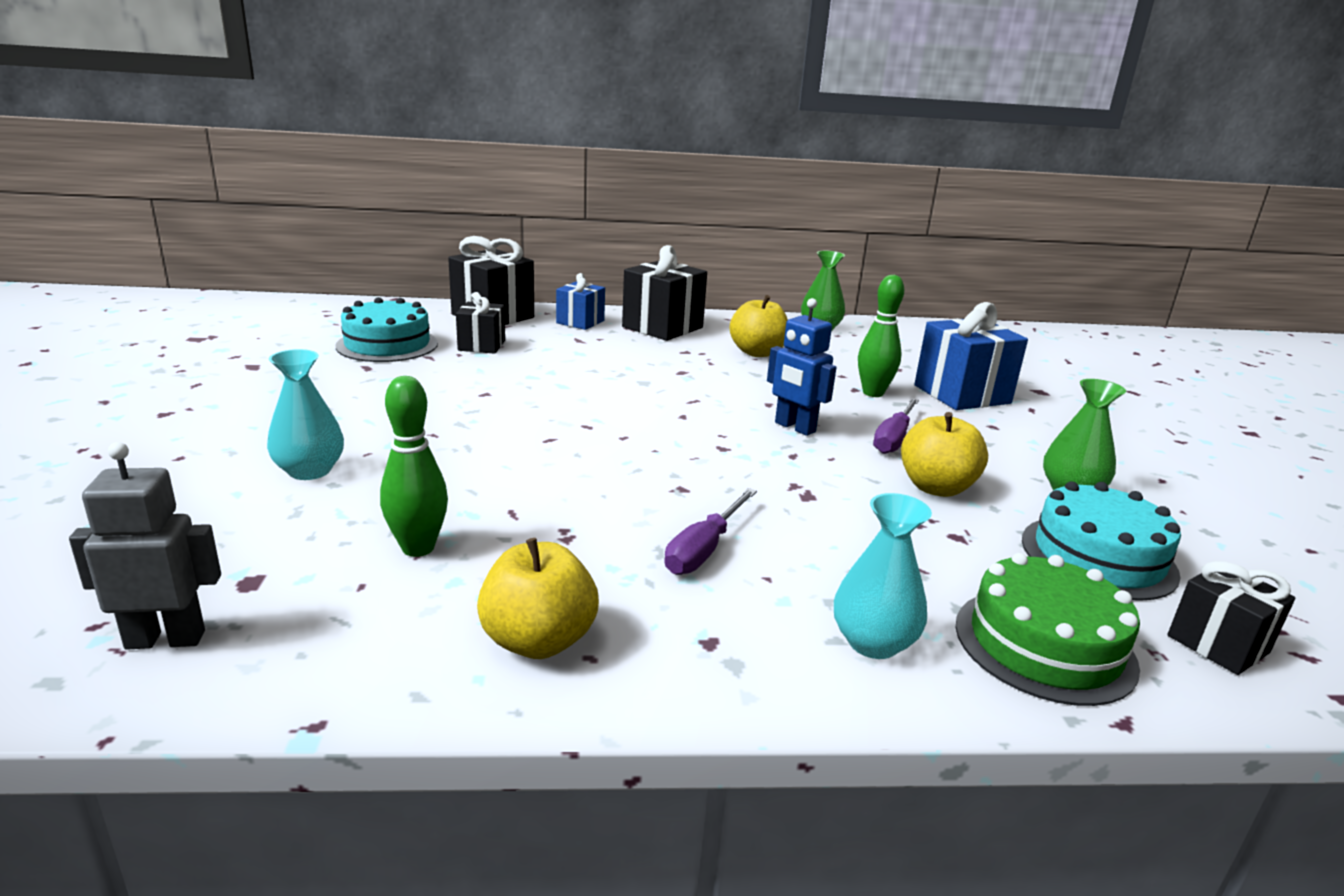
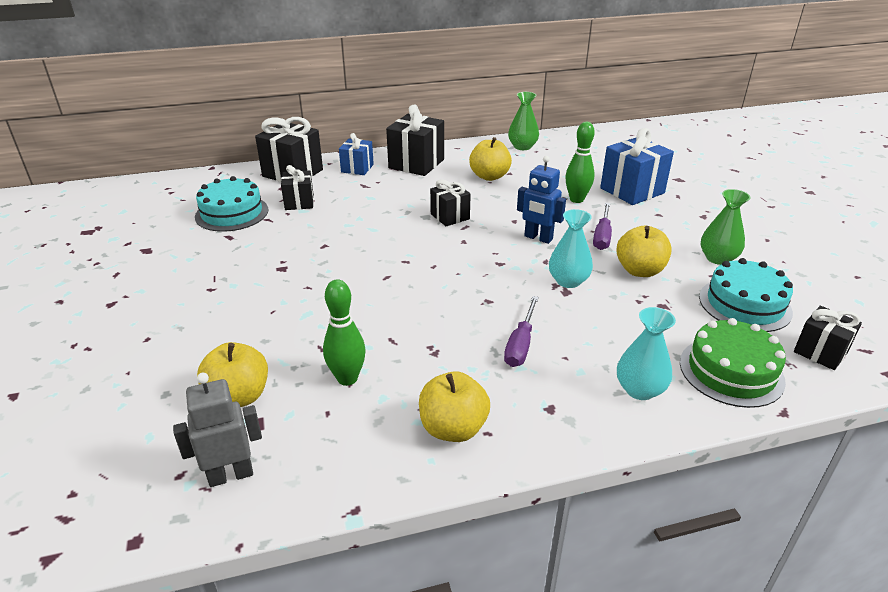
camera: 10 degrees left, 10 degrees up
turquoise vase [267,349,344,480] -> turquoise vase moved to [549,209,593,288]
none -> yellow apple [197,342,268,407]
none -> black gift [430,180,471,226]

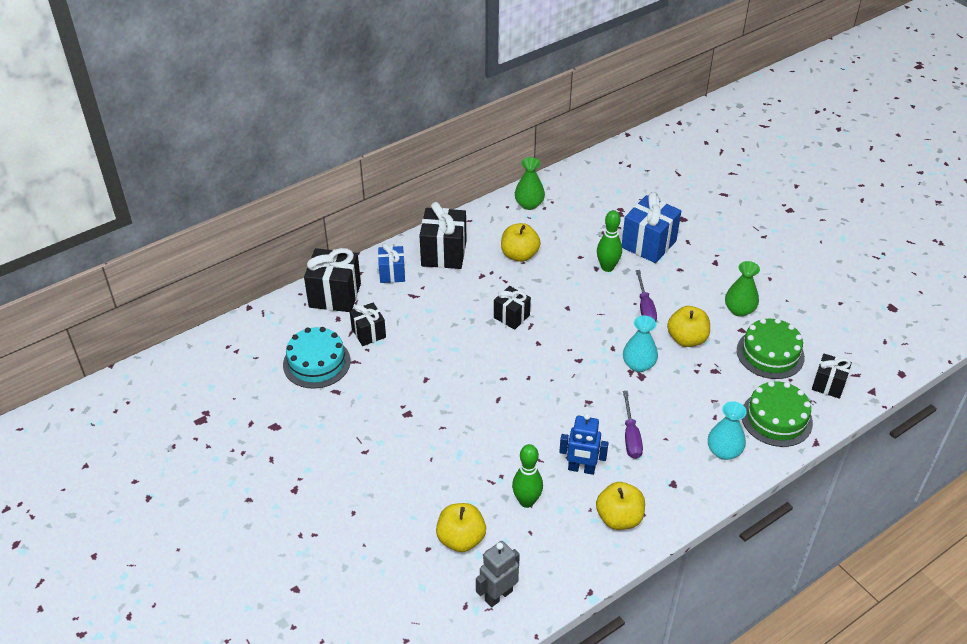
camera: 20 degrees left, 10 degrees up
blue robot [517,156,566,244] -> blue robot moved to [559,413,608,475]
turquoise cake [699,258,793,332] -> green cake [737,318,805,379]

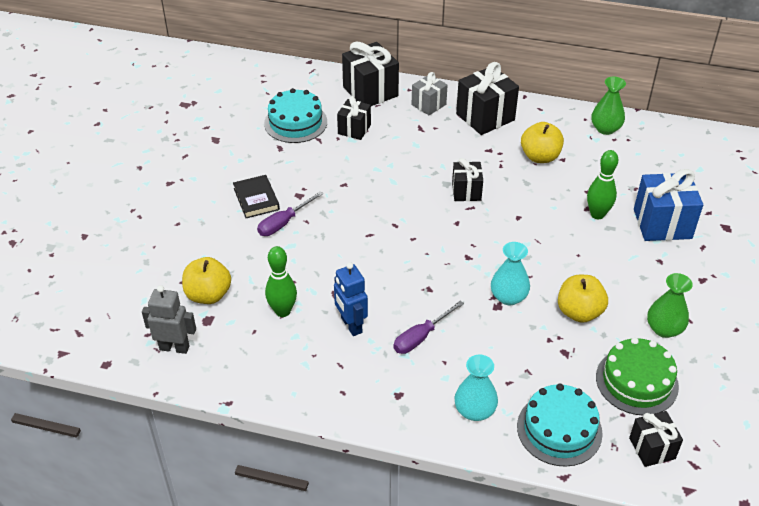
camera: 50 degrees right, 0 degrees up
blue gift [378,243,405,283] -> grey gift [412,72,448,115]
yellow apple [596,482,645,530] -> none
purple screwdriver [636,270,657,321] -> purple screwdriver moved to [257,191,323,236]
green cake [742,381,813,447] -> turquoise cake [517,384,603,467]
none -> black book [233,175,280,218]

